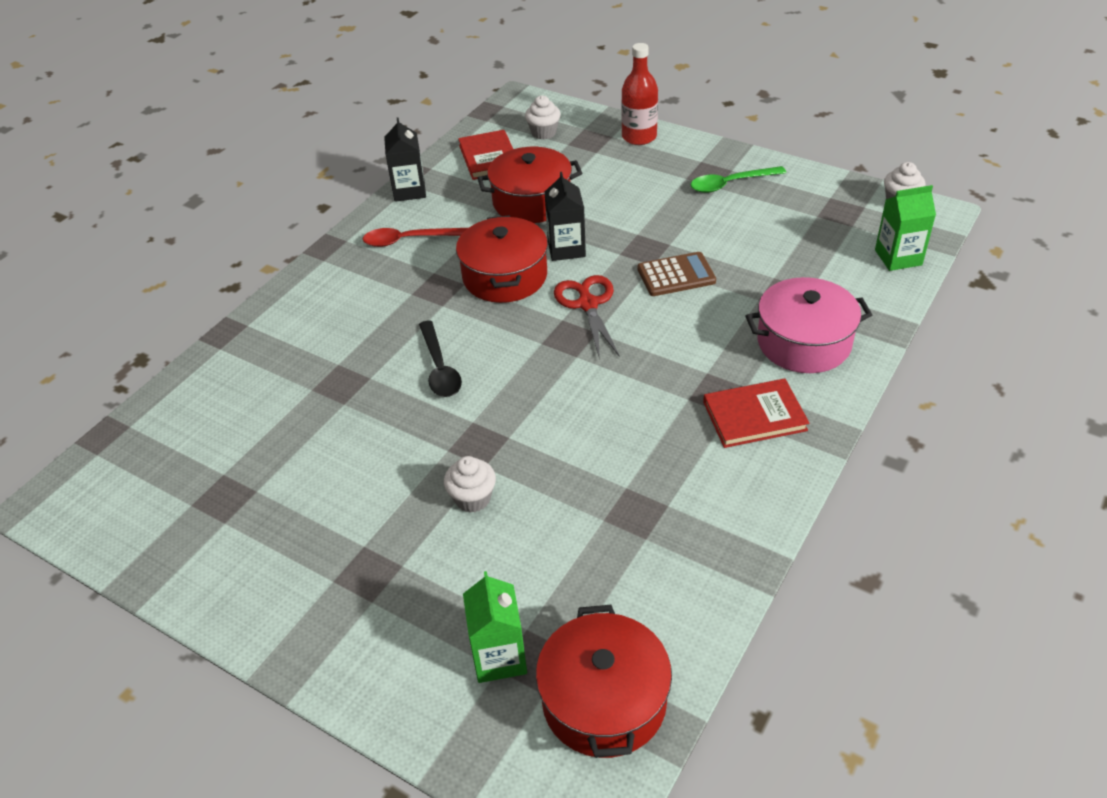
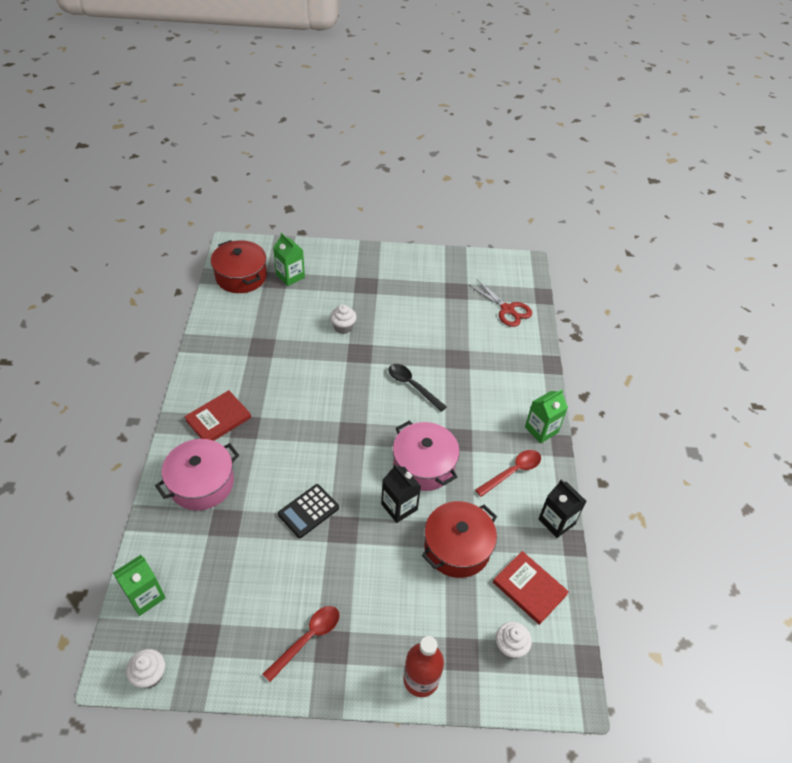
camera: 145 degrees right, 5 degrees up
red pot [456,215,548,303] -> pink pot [393,421,460,491]
red scissors [554,275,620,360] -> red scissors moved to [469,280,532,327]
brown calculator [637,252,716,296] -> black calculator [278,484,339,538]
green spoon [690,166,786,193] -> red spoon [263,606,339,682]
none -> green carton [525,389,568,443]

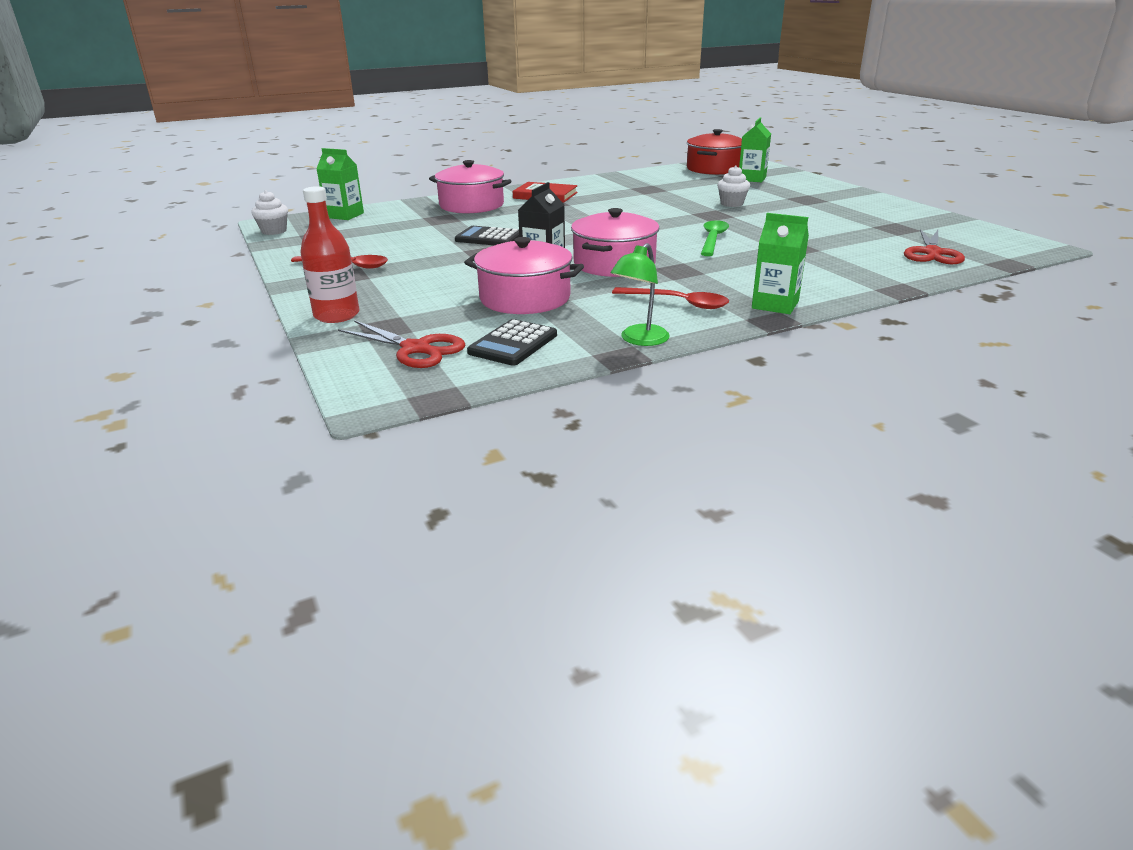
camera: 65 degrees right, 20 degrees down
black spoon [388,364,447,412] -> green spoon [701,220,729,256]
red pot [422,501,497,578] -> pink pot [464,237,584,314]
red book [493,551,569,625] -> black calculator [467,319,557,366]
white cupcake [496,622,532,659] -> red scissors [338,320,465,368]
black carton [539,480,586,538] -> green lamp [611,243,670,346]

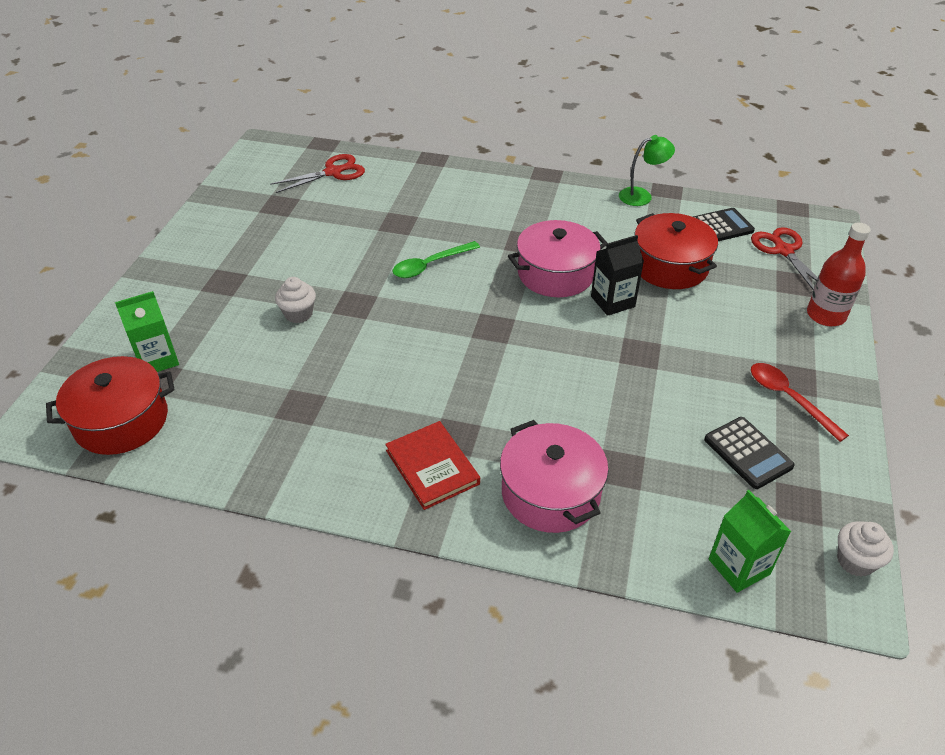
camera: 140 degrees left, 15 degrees up
black calculator [455,226,519,245] -> black calculator moved to [704,417,795,489]
pink pot [464,237,584,314] -> red pot [634,213,718,289]
red spoon [612,287,729,309] -> none
green carton [752,213,809,314] -> none

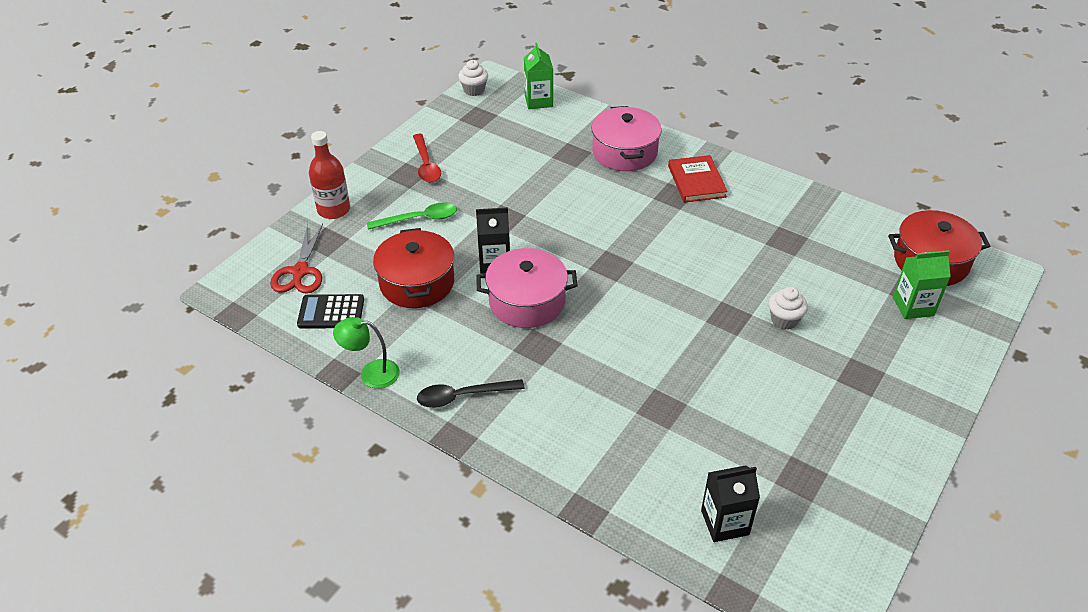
camera: 160 degrees left, 0 degrees up
red scissors [270,154,365,193] -> black carton [701,465,760,542]
green spoon [393,241,480,278] -> green spoon moved to [367,202,457,230]
black calculator [704,417,795,489] -> none
none -> black spoon [417,379,525,408]

